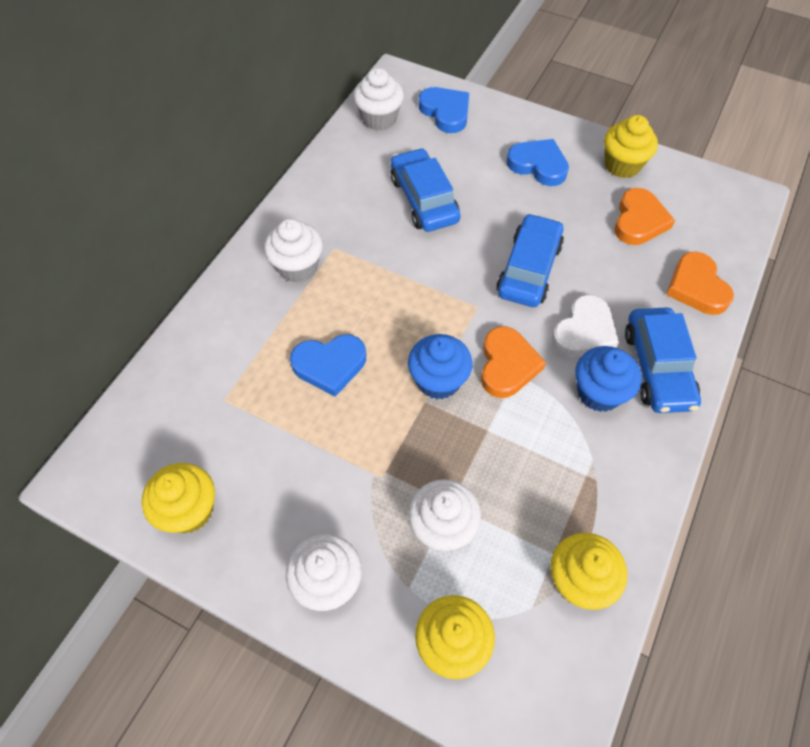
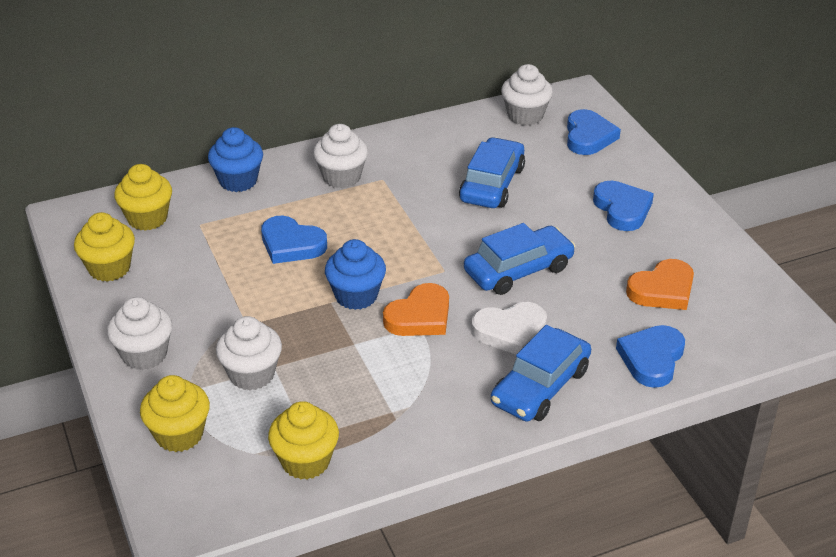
camera: 40 degrees right, 20 degrees down
blue cupcake [575,346,642,412] -> blue cupcake moved to [208,127,263,192]
yellow cupcake [604,115,658,178] -> yellow cupcake moved to [114,164,172,231]
orange heart [666,252,734,315] -> blue heart [616,325,685,388]

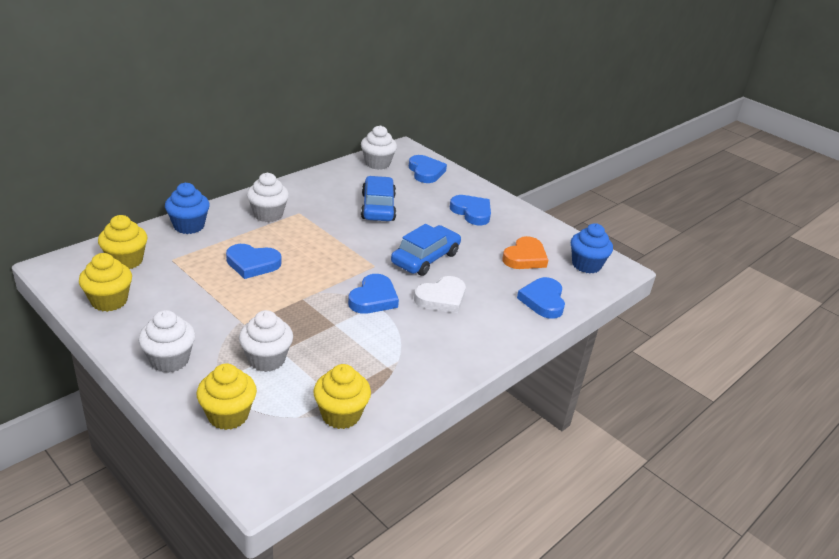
camera: 25 degrees left, 5 degrees down
blue cupcake [325,239,386,310] -> blue cupcake moved to [571,223,613,274]
orange heart [383,283,449,336] -> blue heart [348,274,399,314]
blue car [491,325,591,422] -> none

